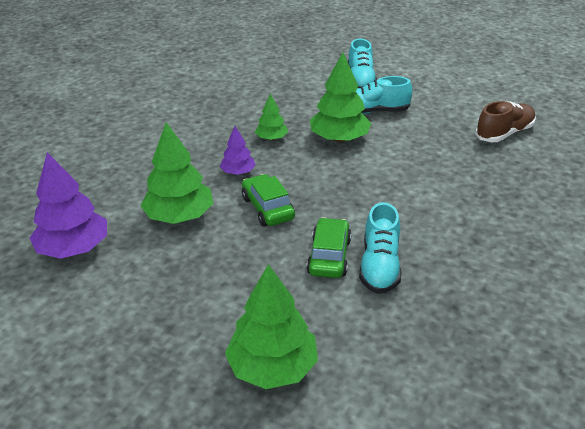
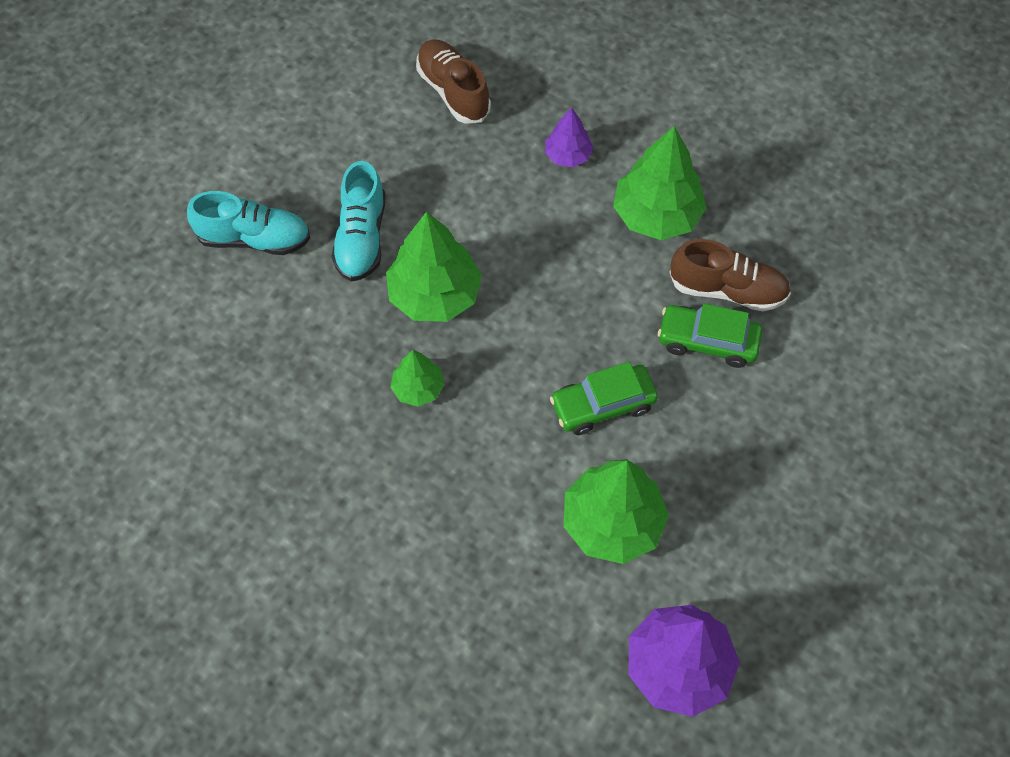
camera: 85 degrees left, 25 degrees up
purple tree [220,126,256,175] -> purple tree moved to [545,108,594,167]
green tree [225,264,318,389] -> green tree moved to [613,126,707,240]
turquoise shoe [359,202,402,294] -> brown shoe [669,239,791,312]

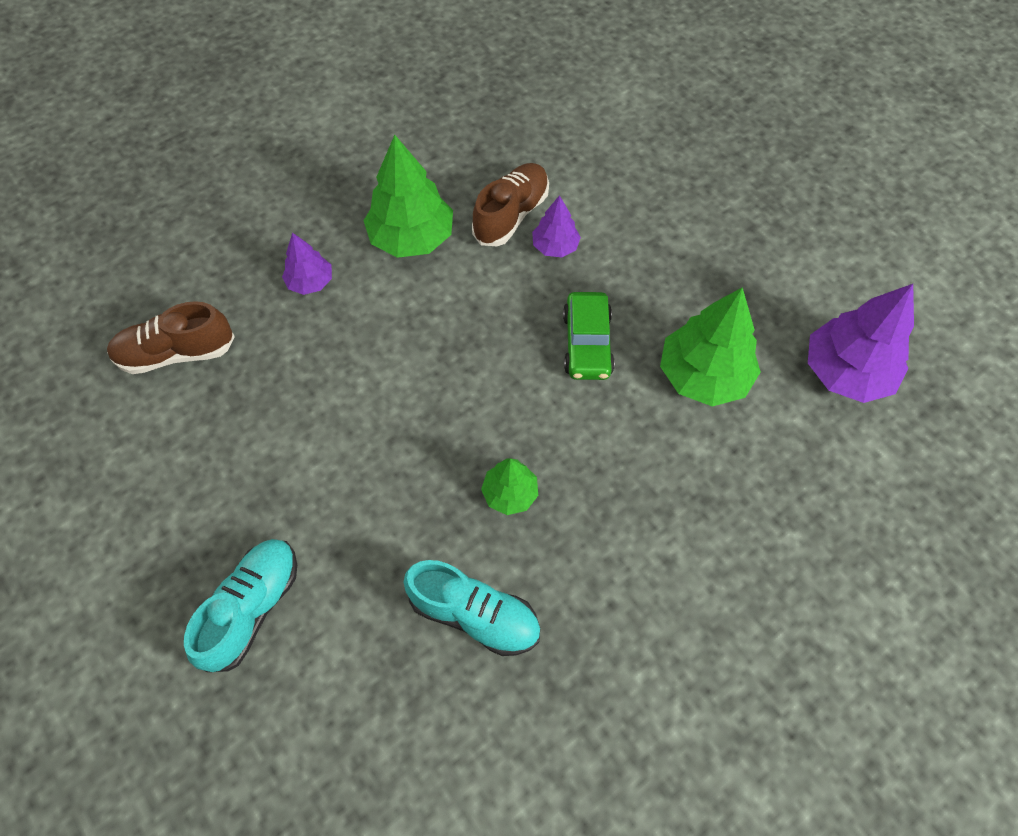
camera: 70 degrees left, 0 degrees up
turquoise shoe [332,161,386,282] -> turquoise shoe moved to [403,560,540,656]
green tree [386,211,482,322] -> none
green car [658,304,762,368] -> purple tree [532,195,581,257]

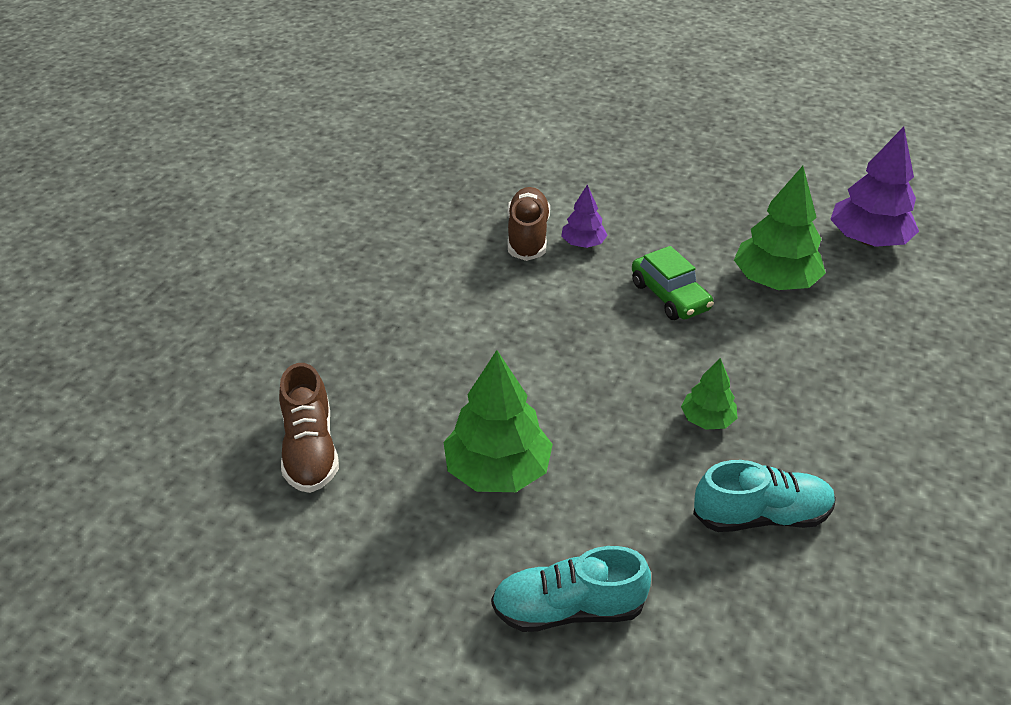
camera: 30 degrees left, 20 degrees down
brown shoe [107,301,235,374] -> brown shoe turned 60 degrees counterclockwise [279,363,339,493]
turquoise shoe [184,539,297,672] -> turquoise shoe turned 90 degrees counterclockwise [491,546,651,632]
purple tree [282,233,332,295] -> none
green tree [363,135,453,258] -> green tree moved to [444,350,553,492]

